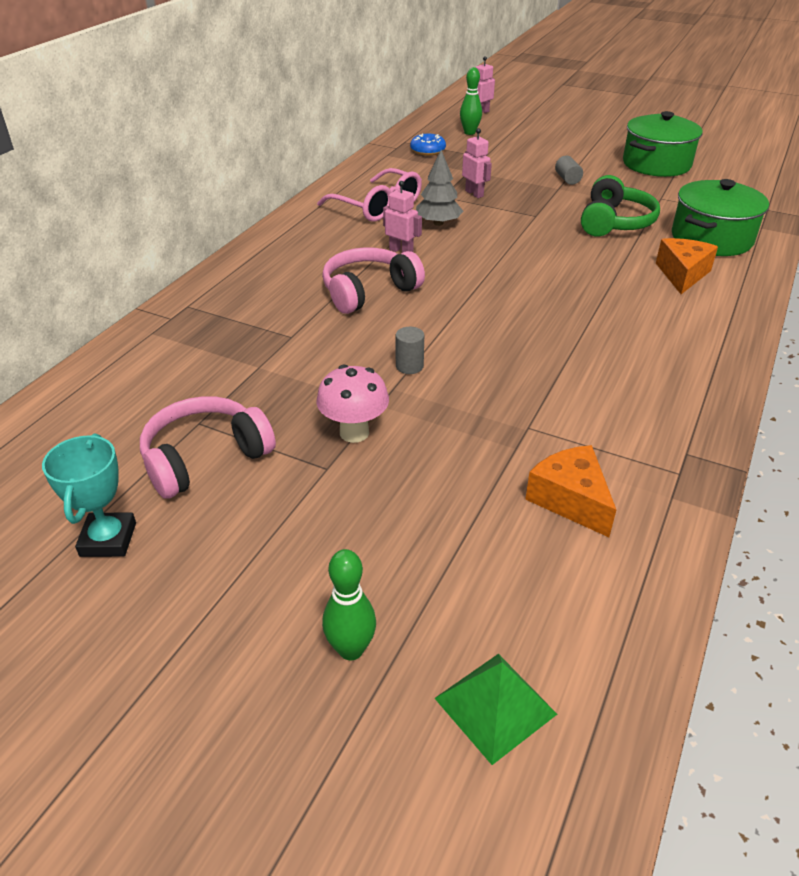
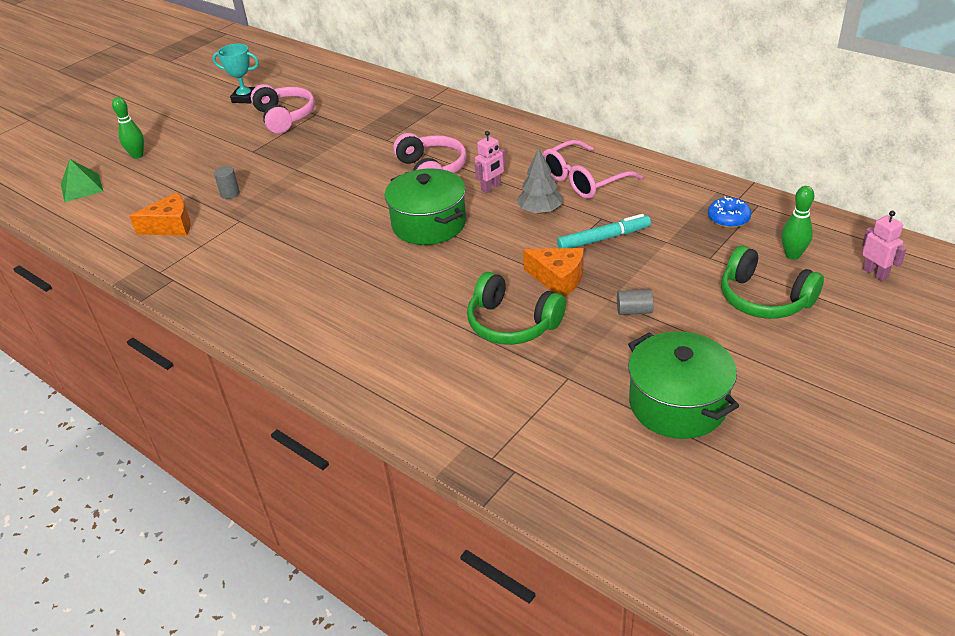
camera: 105 degrees right, 0 degrees up
pink mushroom [316,364,389,443] -> none
grey cylinder [396,327,424,374] -> grey cylinder moved to [214,166,240,199]
pink robot [462,128,492,198] -> turquoise marker [557,214,651,248]
orange cheese [656,238,718,294] -> orange cheese moved to [523,248,584,297]
green pot [672,179,769,256] -> green pot moved to [385,168,466,245]
none -> green headphones [721,246,824,319]

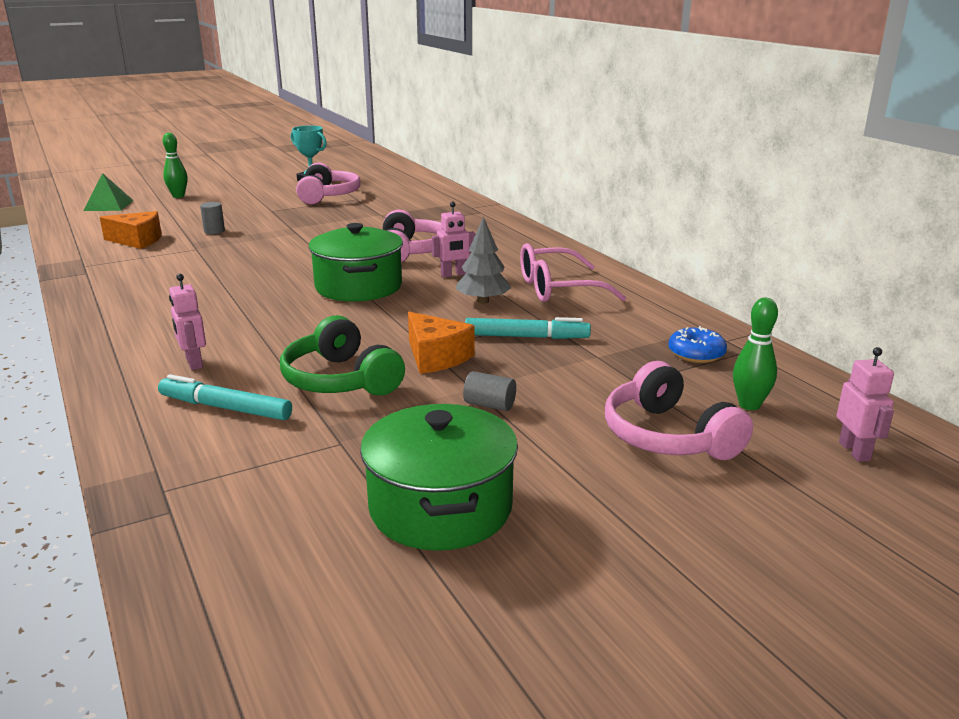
camera: 20 degrees right, 15 degrees down
green headphones [721,246,824,319] -> pink headphones [605,361,753,460]
none -> turquoise marker [158,374,292,420]
none -> pink robot [169,274,206,370]

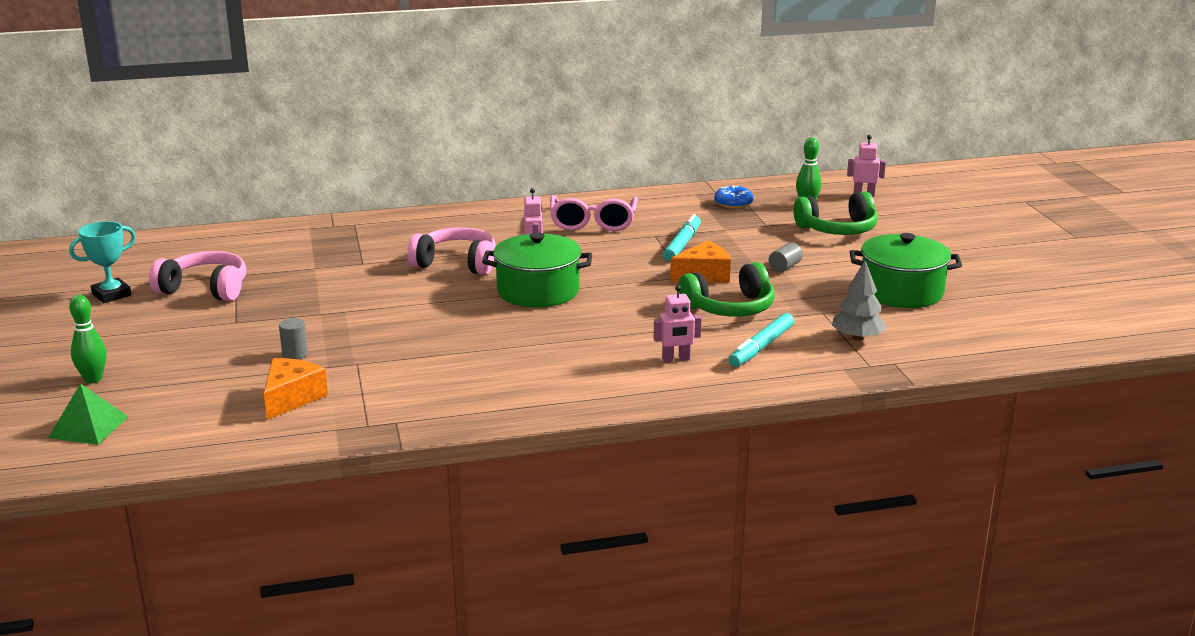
camera: 75 degrees left, 0 degrees up
grey tree [455,217,511,304] -> grey tree moved to [832,260,887,341]
pink headphones [605,361,753,460] -> green headphones [794,191,878,235]

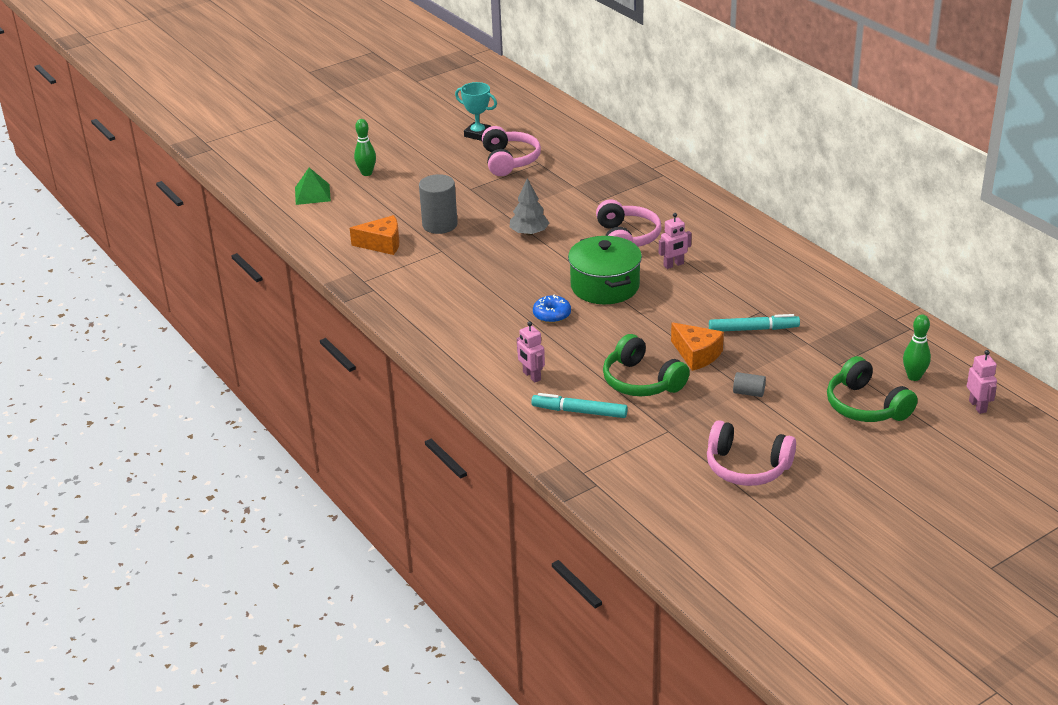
camera: 70 degrees right, 10 degrees up
grey cylinder [279,318,308,359] -> grey cylinder [419,174,458,234], size x1.96
pink glasses [550,195,638,231] -> none
blue donut [714,185,753,209] -> blue donut moved to [533,295,571,323]
grey tree [832,260,887,341] -> grey tree moved to [510,178,549,235]
green pot [850,233,962,308] -> pink headphones [707,420,796,486]

